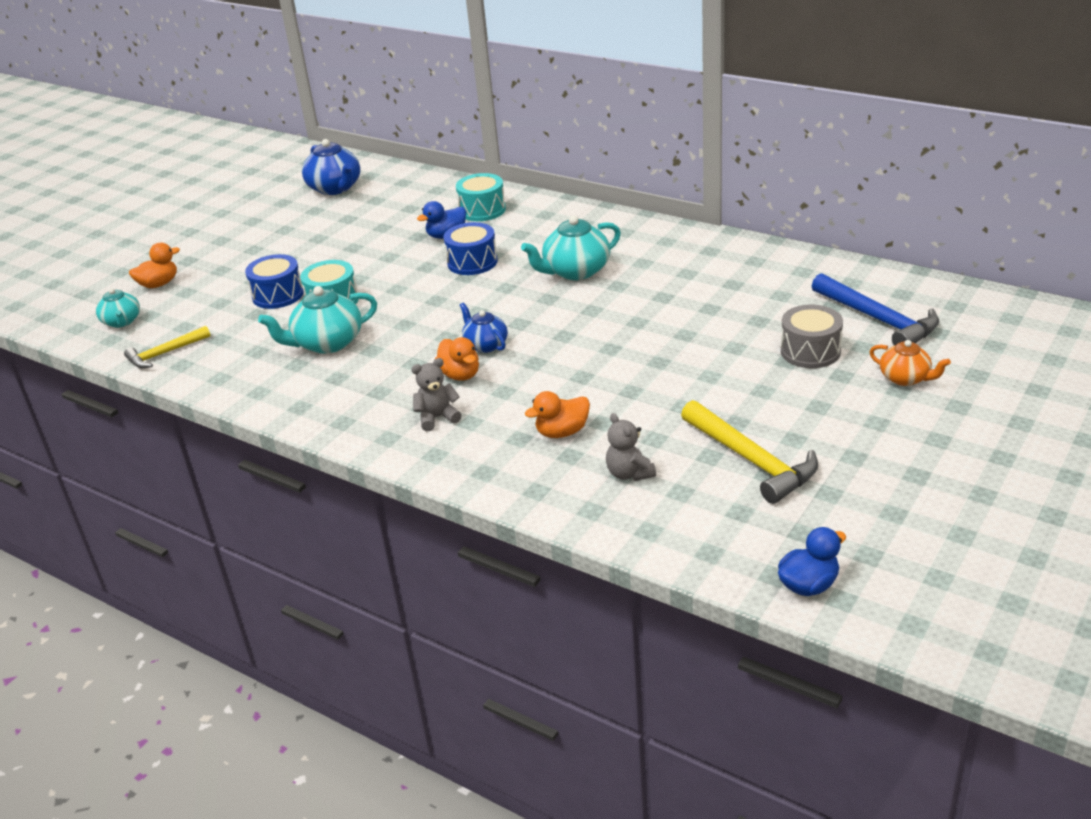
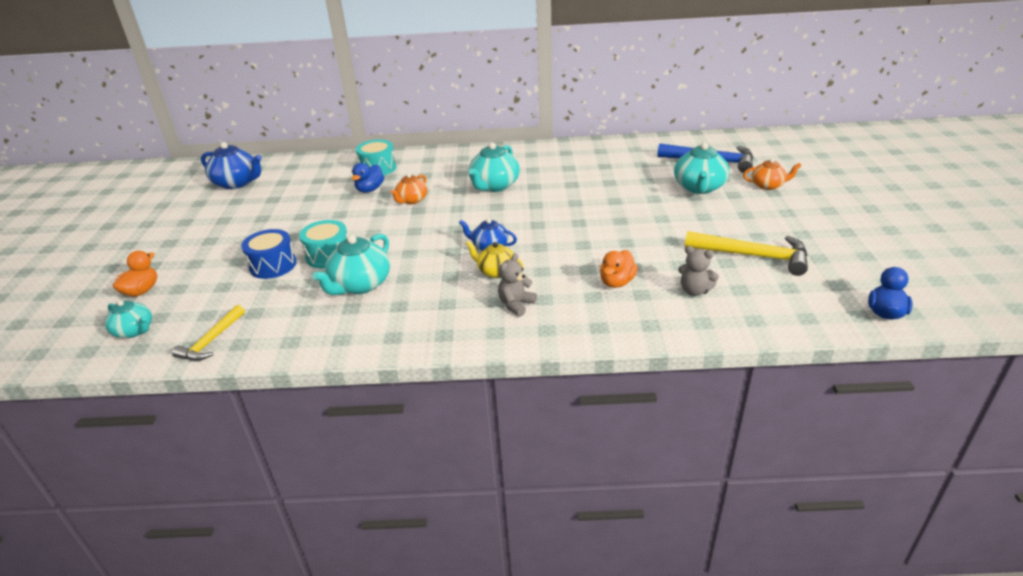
camera: 35 degrees left, 0 degrees up
orange duck [435,337,479,381] -> yellow teapot [466,241,524,278]
blue drum [443,222,498,275] -> orange teapot [390,173,427,204]
grey drum [781,305,843,368] -> turquoise teapot [674,143,729,194]

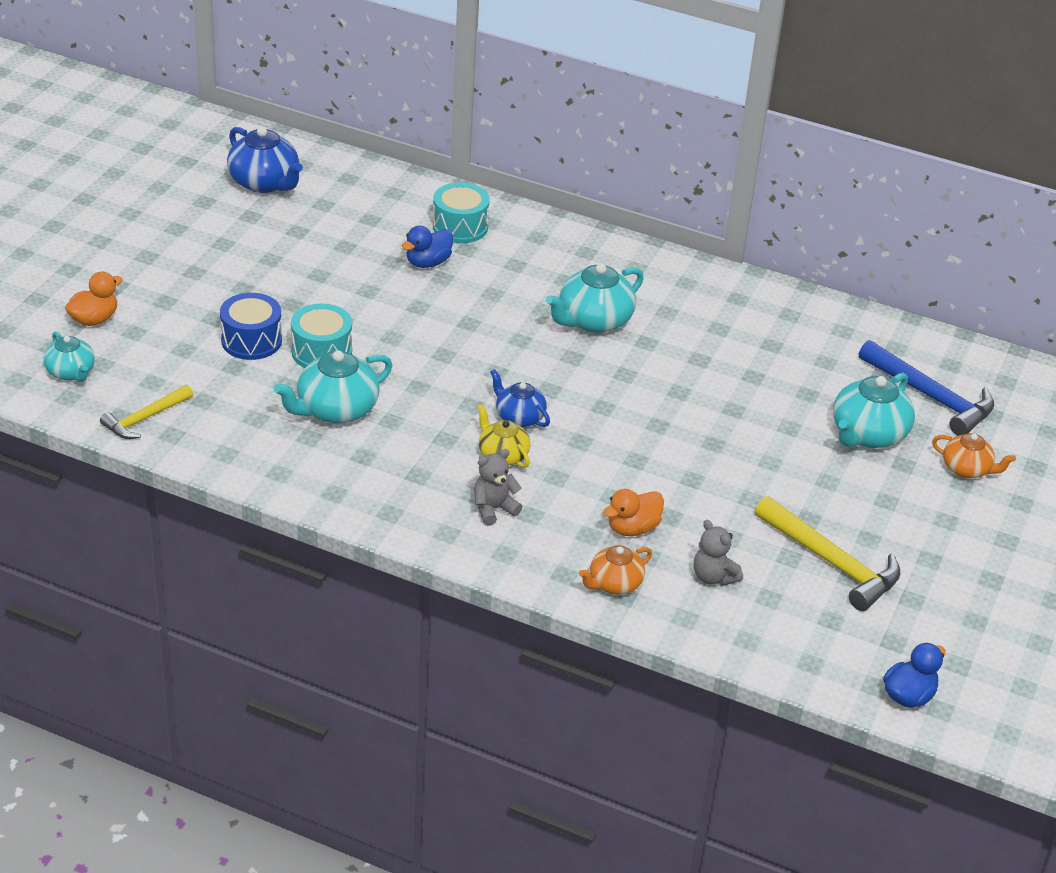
camera: 20 degrees right, 5 degrees up
orange teapot [390,173,427,204] -> orange teapot moved to [579,545,652,594]

